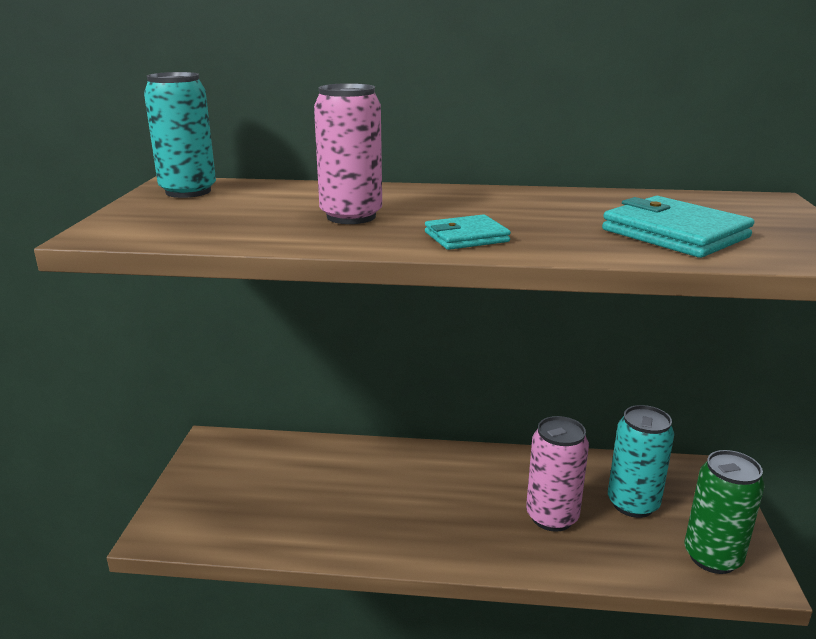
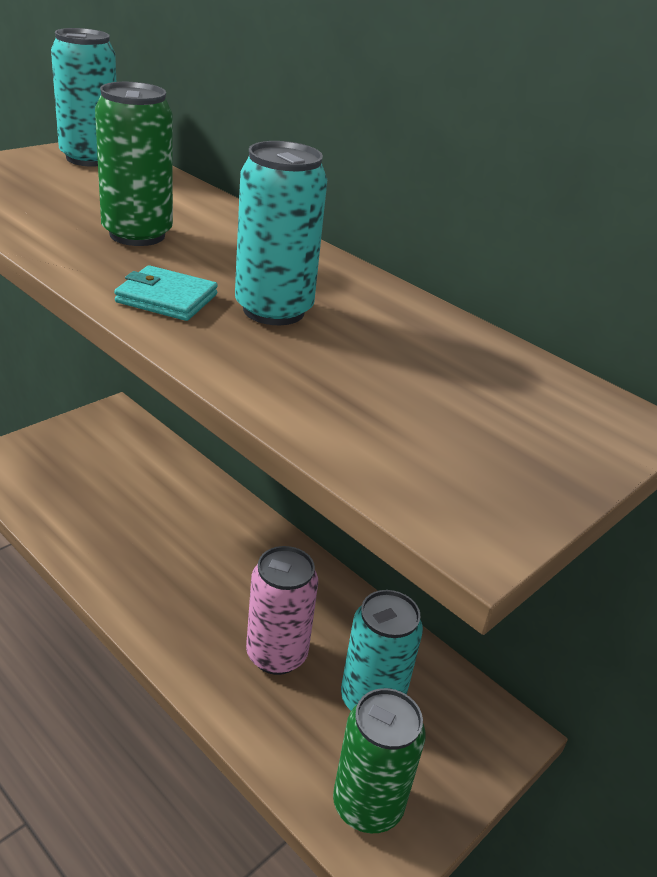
camera: 35 degrees right, 10 degrees up
pink can [314,83,382,224] -> green can [95,82,173,246]
turquoise wallet [602,196,754,258] -> none
none -> turquoise can [235,141,327,325]

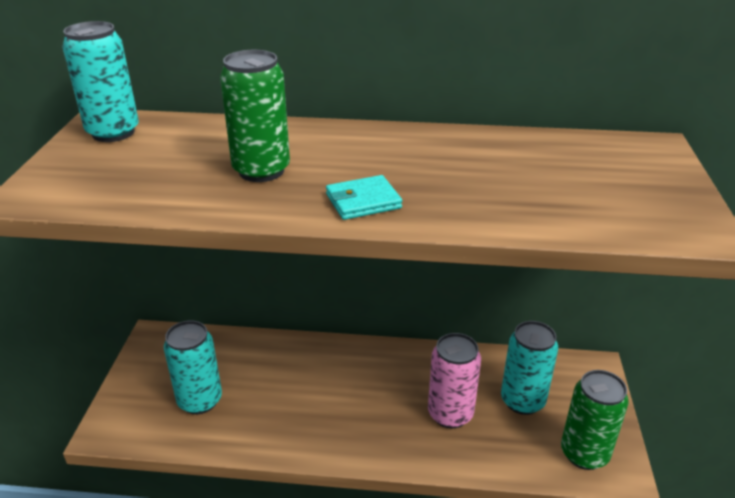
camera: 35 degrees left, 0 degrees up
turquoise can [235,141,327,325] -> turquoise can moved to [164,320,222,414]

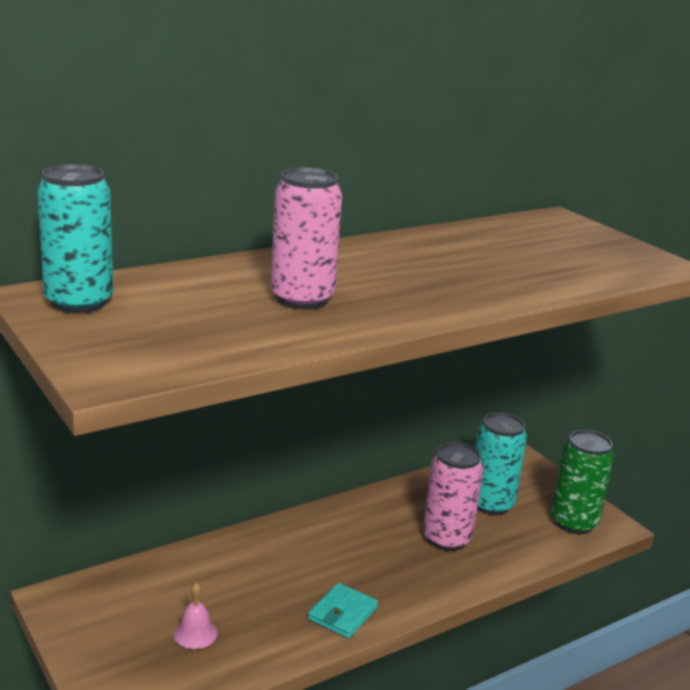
camera: 40 degrees left, 10 degrees down
turquoise can [164,320,222,414] -> pink bell [174,583,217,649]
green can [220,50,290,182] -> pink can [271,167,342,310]
turquoise wallet [326,175,402,220] -> turquoise wallet moved to [308,583,378,639]

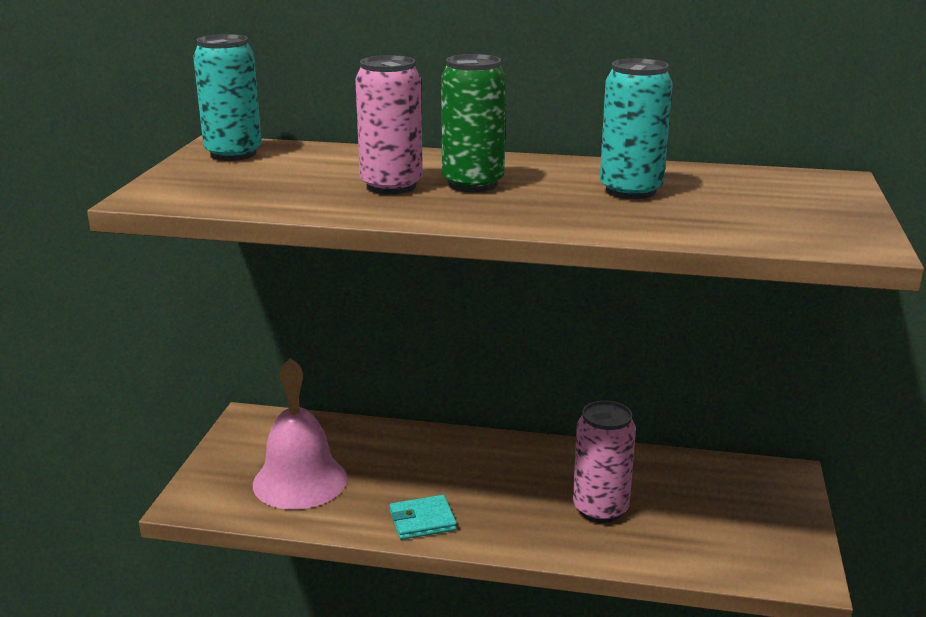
camera: 45 degrees right, 0 degrees up
pink bell [174,583,217,649] -> pink bell [253,358,347,510], size x2.36
turquoise can [475,412,527,515] -> turquoise can moved to [600,58,673,199]
green can [551,430,614,534] -> green can moved to [441,54,506,192]

